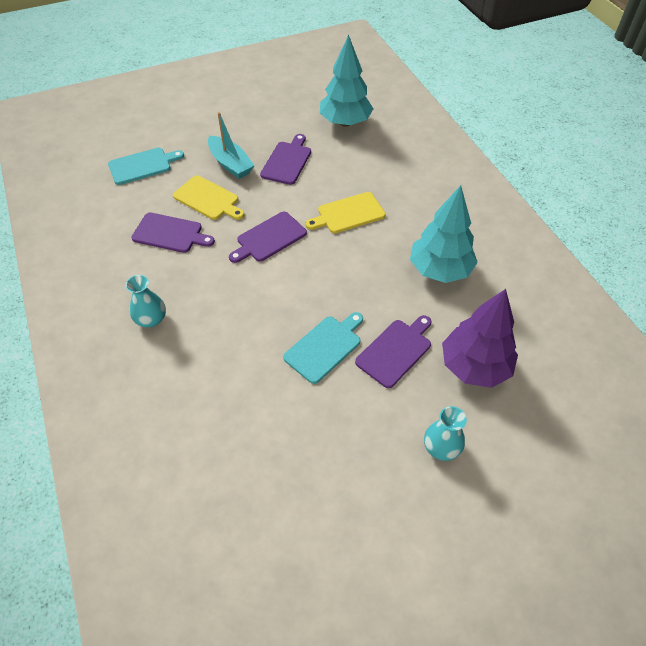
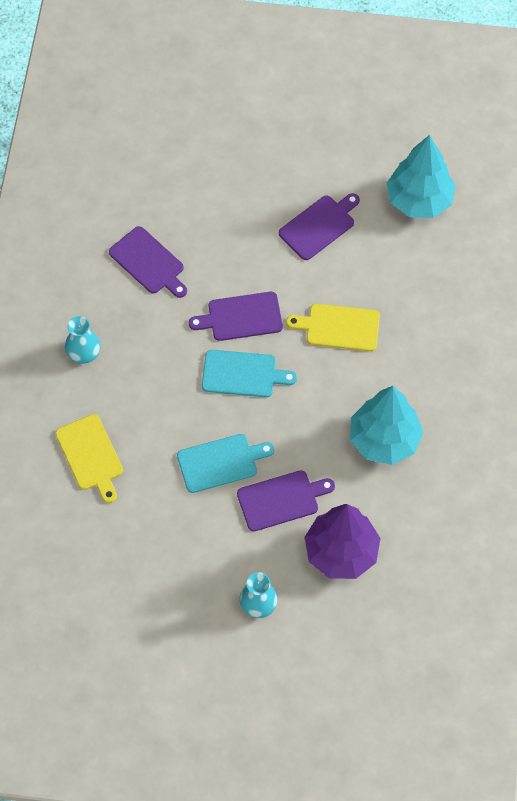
camera: 30 degrees right, 10 degrees up
turquoise cutting board [108,148,184,185] -> turquoise cutting board moved to [202,350,297,397]
yellow cutting board [173,175,245,220] -> yellow cutting board moved to [56,414,123,503]
turquoise boat [208,112,255,179] -> none

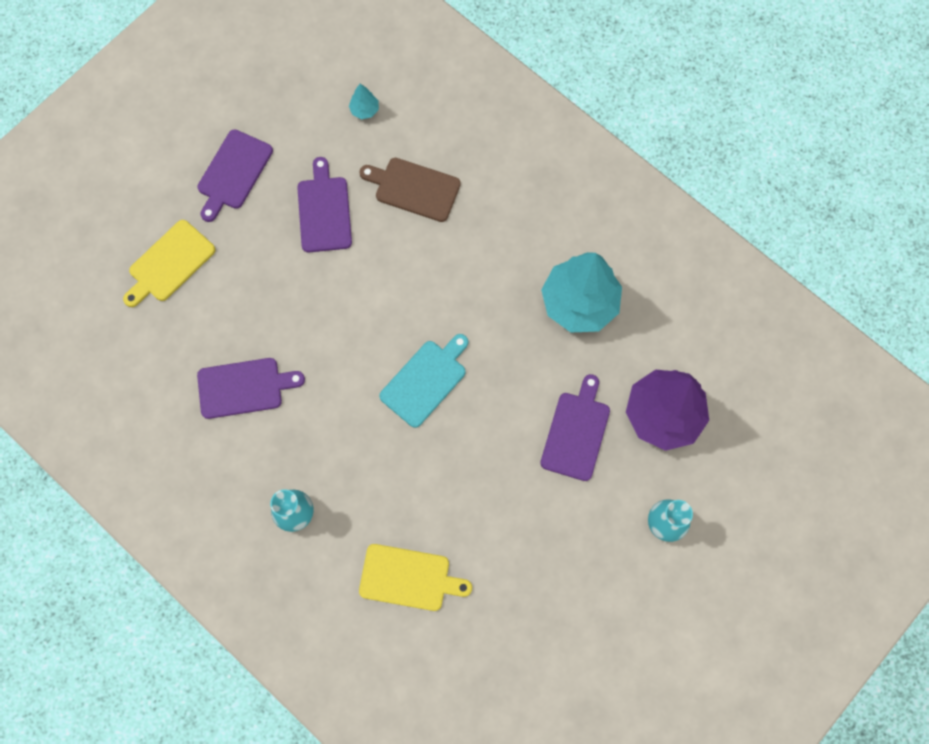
camera: 55 degrees left, 10 degrees up
turquoise cutting board [177,434,274,493] -> none
purple cutting board [189,292,283,341] -> purple cutting board moved to [197,130,273,222]
yellow cutting board [286,304,380,352] -> yellow cutting board moved to [123,220,215,307]
turquoise tree [387,135,456,218] -> turquoise tree [349,84,379,119], size x0.40
none -> brown cutting board [359,158,461,222]

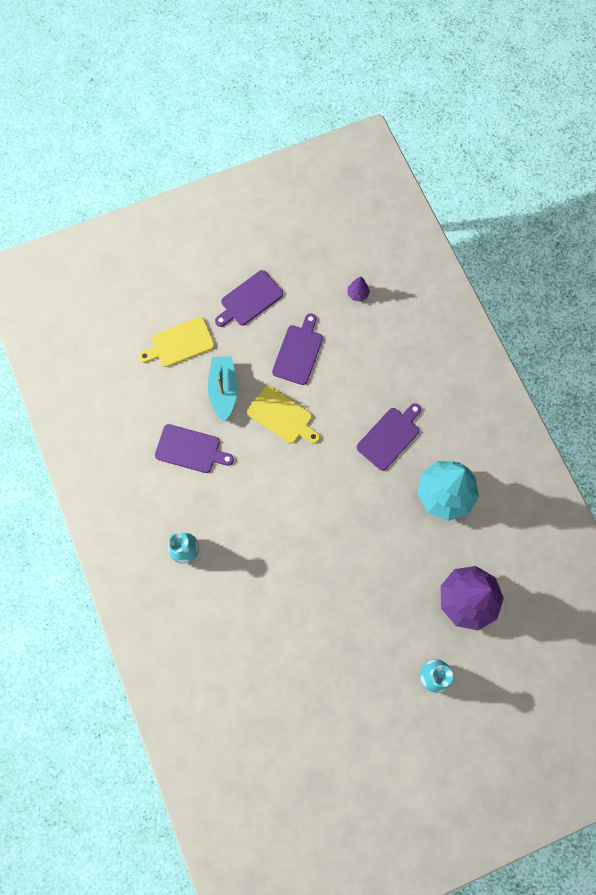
camera: 25 degrees right, 0 degrees up
turquoise tree [349,84,379,119] -> purple tree [348,276,370,302]
brown cutting board [359,158,461,222] -> none
yellow cutting board [359,544,472,611] -> yellow cutting board moved to [247,385,320,444]
turquoise cutting board [379,334,468,428] -> none
purple cutting board [540,374,610,481] -> purple cutting board moved to [356,403,421,471]
none -> turquoise boat [208,356,238,422]

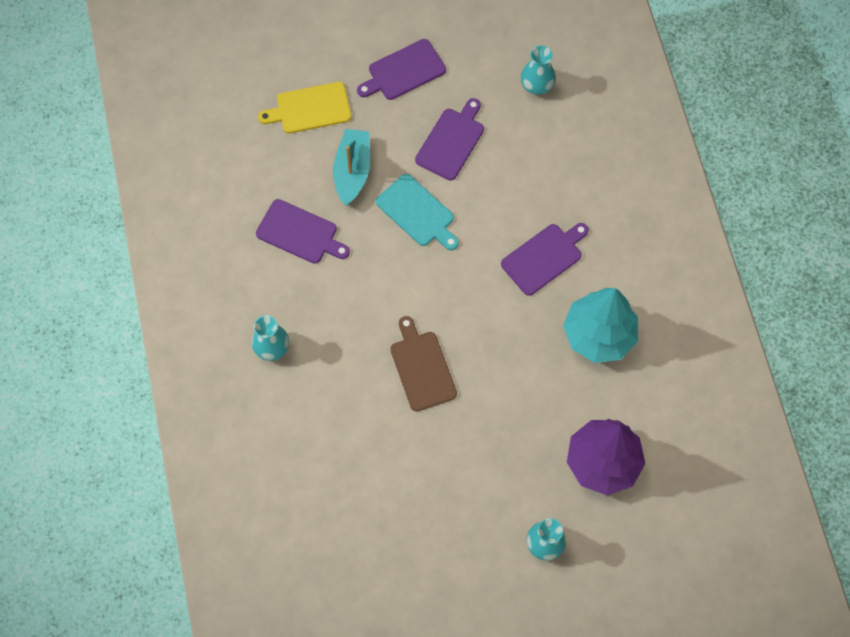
camera: 10 degrees right, 5 degrees down
yellow cutting board [247,385,320,444] -> turquoise cutting board [376,174,459,250]
purple tree [348,276,370,302] -> turquoise vase [521,45,556,95]
none -> brown cutting board [390,316,457,411]

